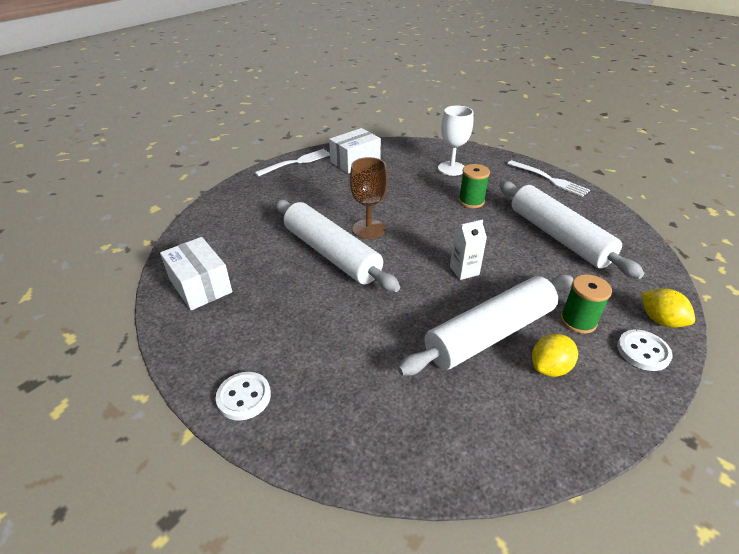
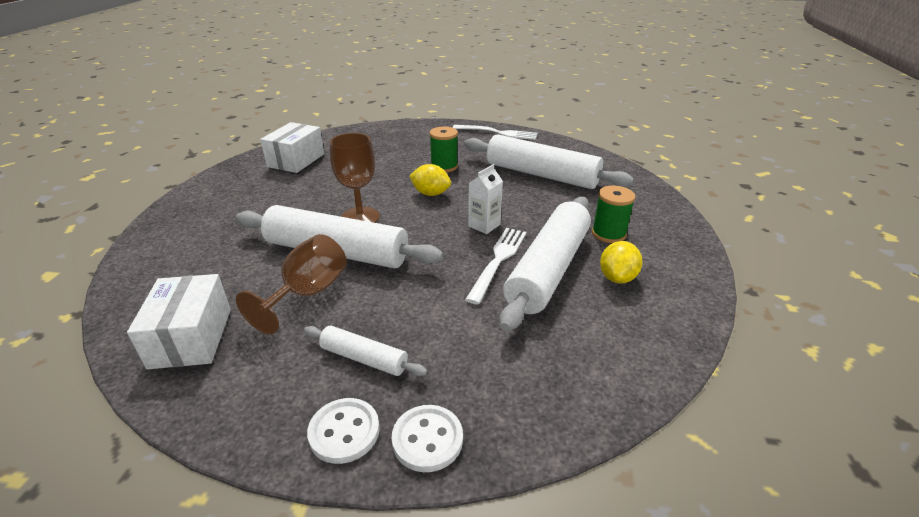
camera: 30 degrees left, 5 degrees down
white box [160,237,232,310] -> white box turned 60 degrees clockwise [127,274,231,369]
white fork [254,149,330,177] -> white fork moved to [465,228,526,304]
white goblet [438,106,473,176] -> none
white button [617,330,673,371] -> white button moved to [392,405,463,472]
yellow lemon [642,288,695,328] -> yellow lemon moved to [409,164,451,196]
none -> brown goblet [236,234,347,334]
none -> white rolling pin [304,326,427,376]

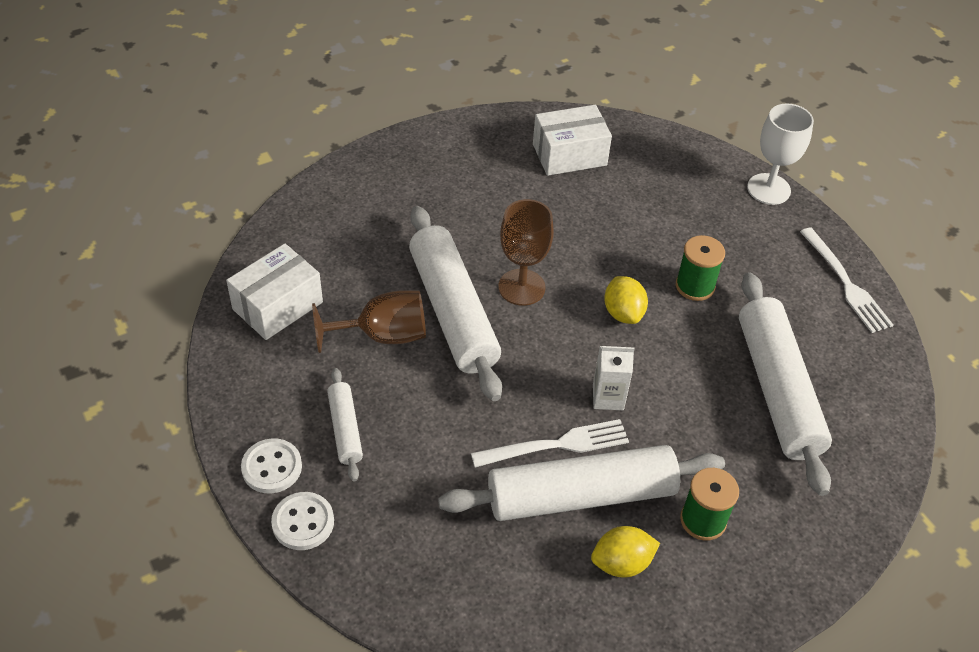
camera: 50 degrees right, 15 degrees up
none -> white goblet [747,103,814,205]

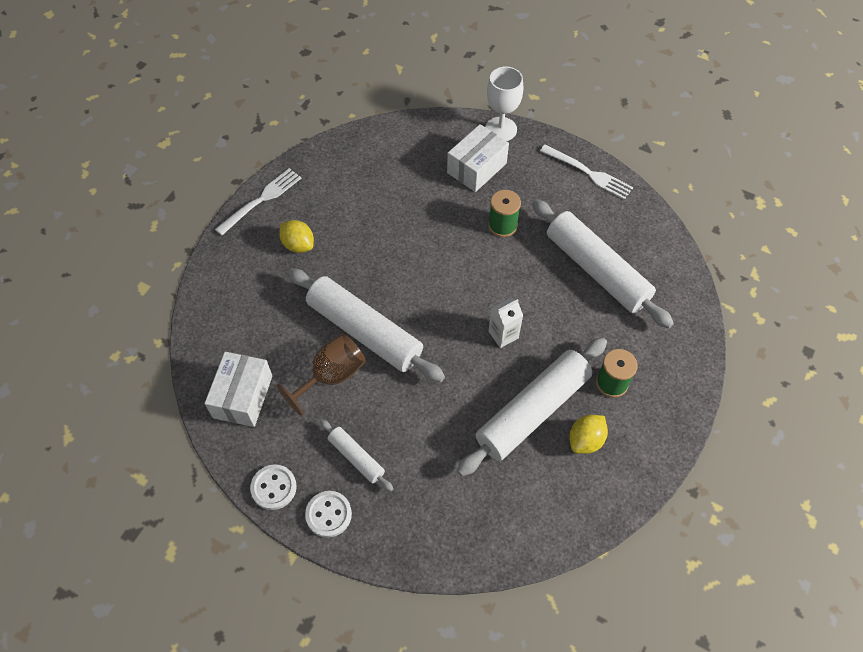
camera: 30 degrees left, 10 degrees up
white button [271,492,334,550] -> white button moved to [250,464,297,510]
white fork [471,419,629,467] -> white fork moved to [215,168,301,236]
brown goblet [498,199,554,306] -> none
white box [533,105,612,176] -> white box moved to [447,124,509,192]
yellow lemon [604,276,648,324] -> yellow lemon moved to [279,220,314,253]

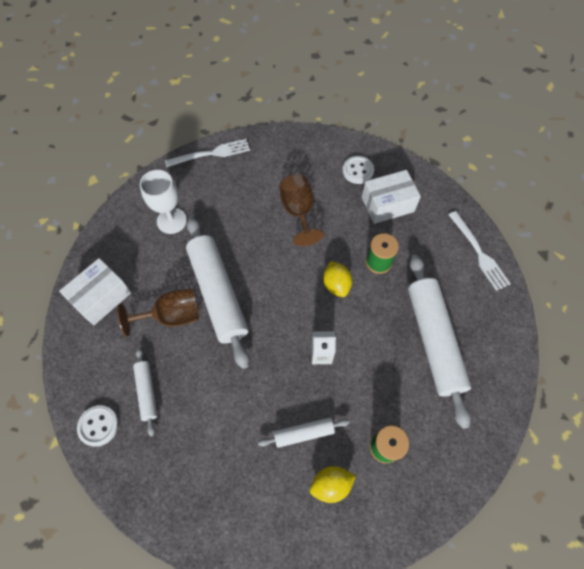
camera: 30 degrees right, 5 degrees up
white button [250,464,297,510] -> white button moved to [342,156,374,184]
yellow lemon [279,220,314,253] -> yellow lemon moved to [323,261,352,297]
white rolling pin [457,337,607,476] -> white rolling pin [258,418,350,448], size x0.48
white goblet [485,66,523,141] -> white goblet moved to [140,170,187,234]
none -> brown goblet [279,174,324,246]

